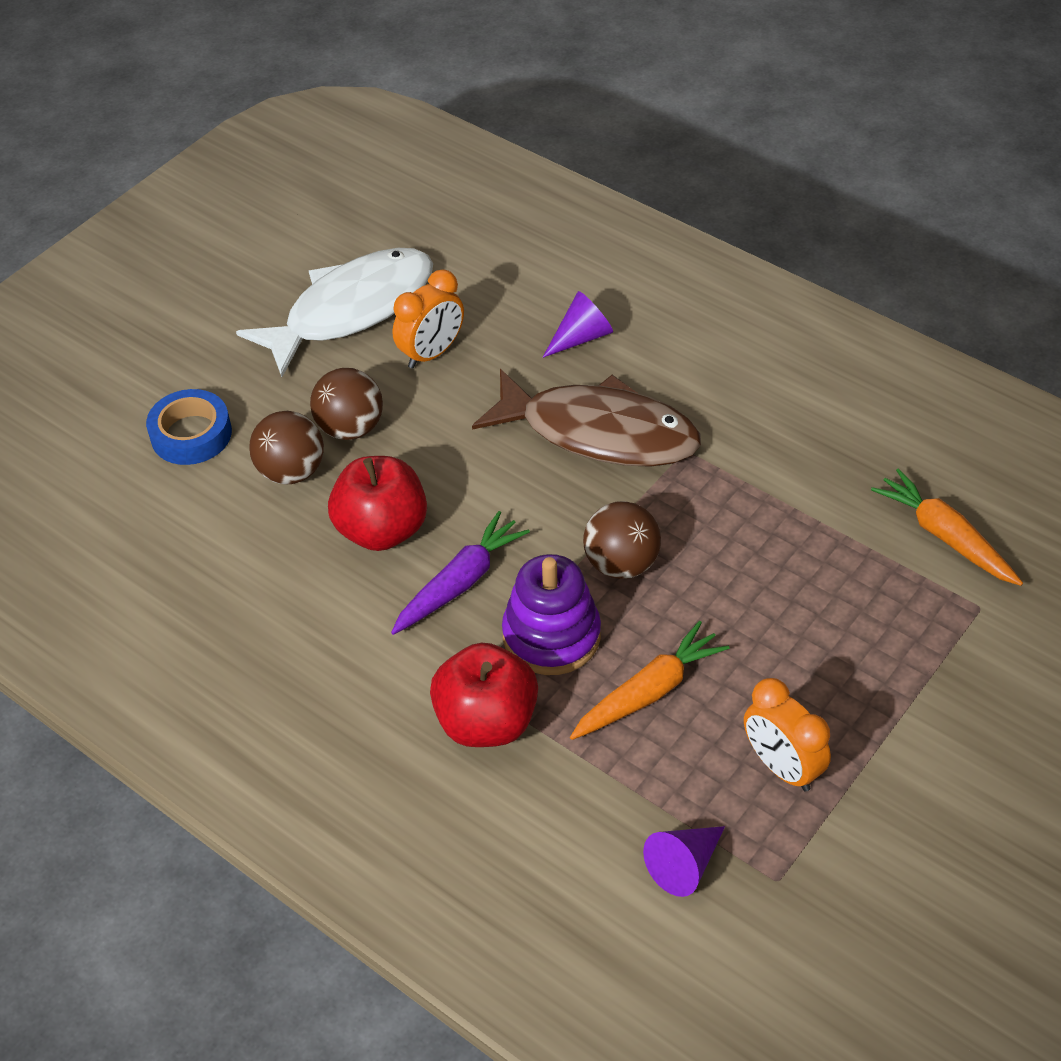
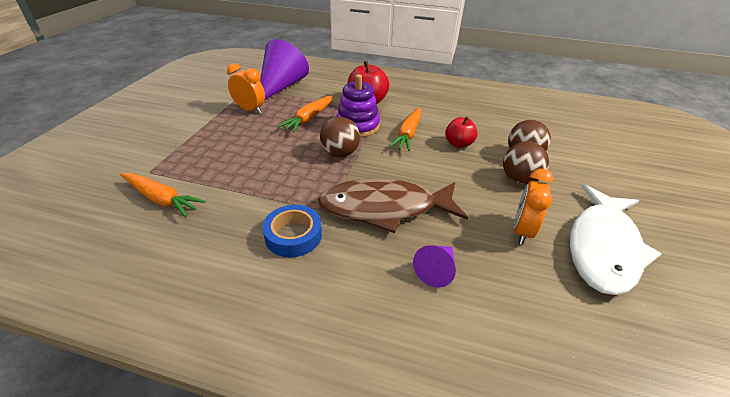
camera: 155 degrees right, 10 degrees down
blue tape [146,389,232,465] -> blue tape moved to [262,205,322,257]
red apple [328,456,427,551] -> red apple [445,116,477,148], size x0.64
purple carrot [391,511,530,635] -> orange carrot [389,107,422,151]
purple cone [643,826,725,897] -> purple cone [260,39,309,100], size x2.02

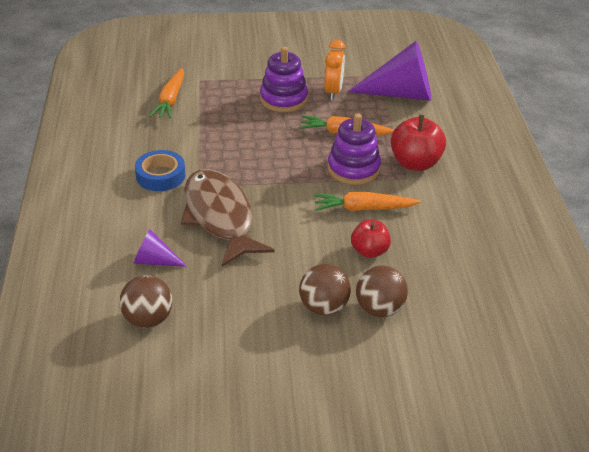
camera: 70 degrees right, 0 degrees up
brown ball [320,117,360,157] -> brown ball moved to [119,275,173,328]
orange clock [514,169,554,245] -> none
white fish [570,184,661,295] -> none
none -> purple stacking toy [260,47,308,112]

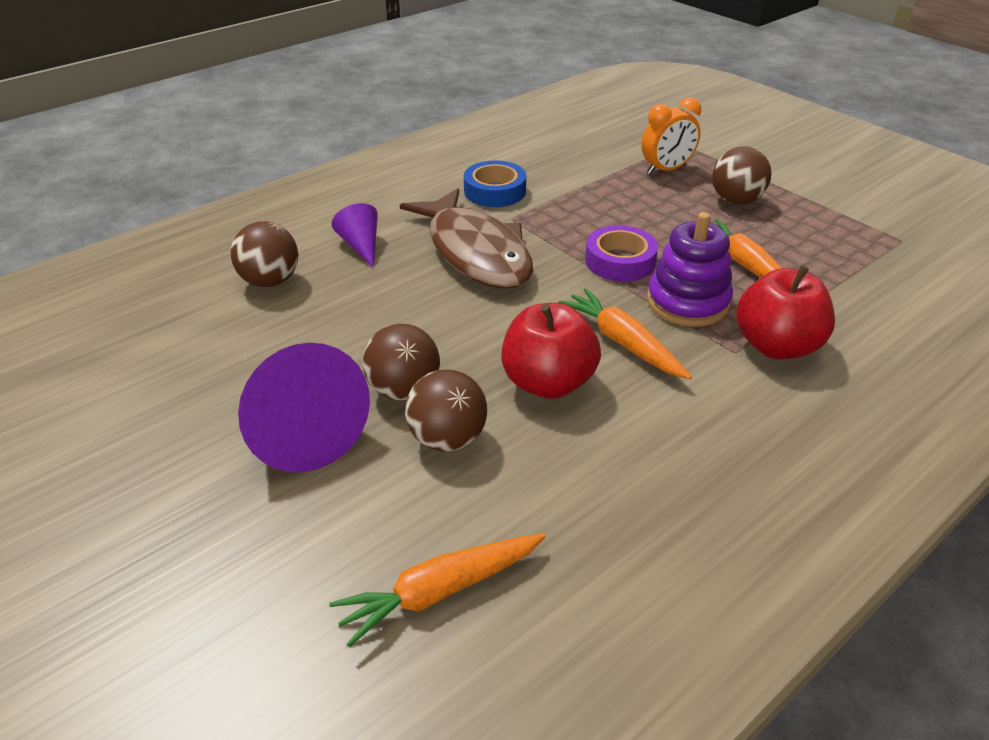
camera: 55 degrees right, 0 degrees up
orange carrot [149,68,184,119] -> orange carrot moved to [329,533,545,647]
brown fish [181,169,274,266] -> brown fish turned 120 degrees clockwise [400,188,533,289]
purple stacking toy [260,47,308,112] -> brown ball [712,146,772,205]
orange clock [324,40,345,100] -> orange clock moved to [641,97,701,175]
purple cone [348,41,431,101] -> purple cone moved to [238,343,370,472]
red apple [351,219,391,258] -> red apple [501,303,601,399], size x1.56
none -> purple tape [585,225,658,281]

